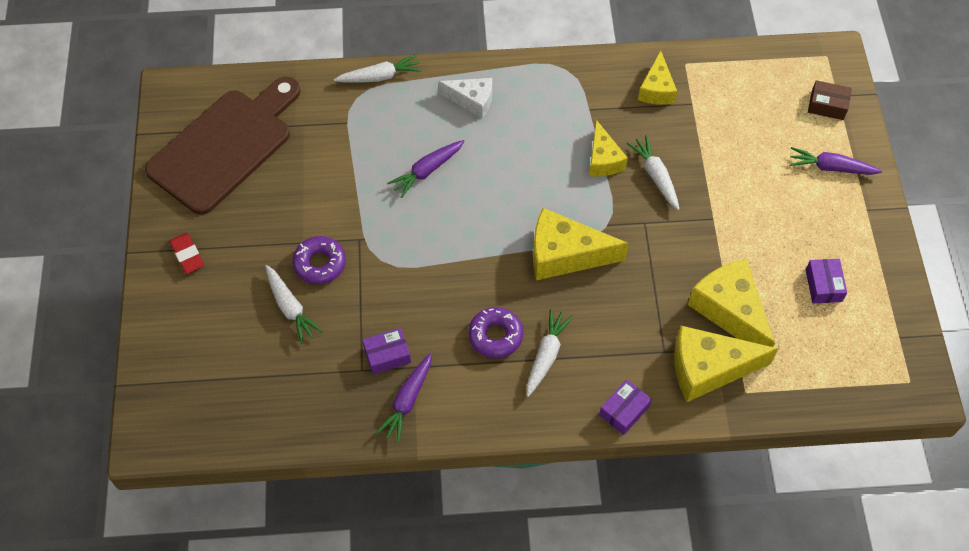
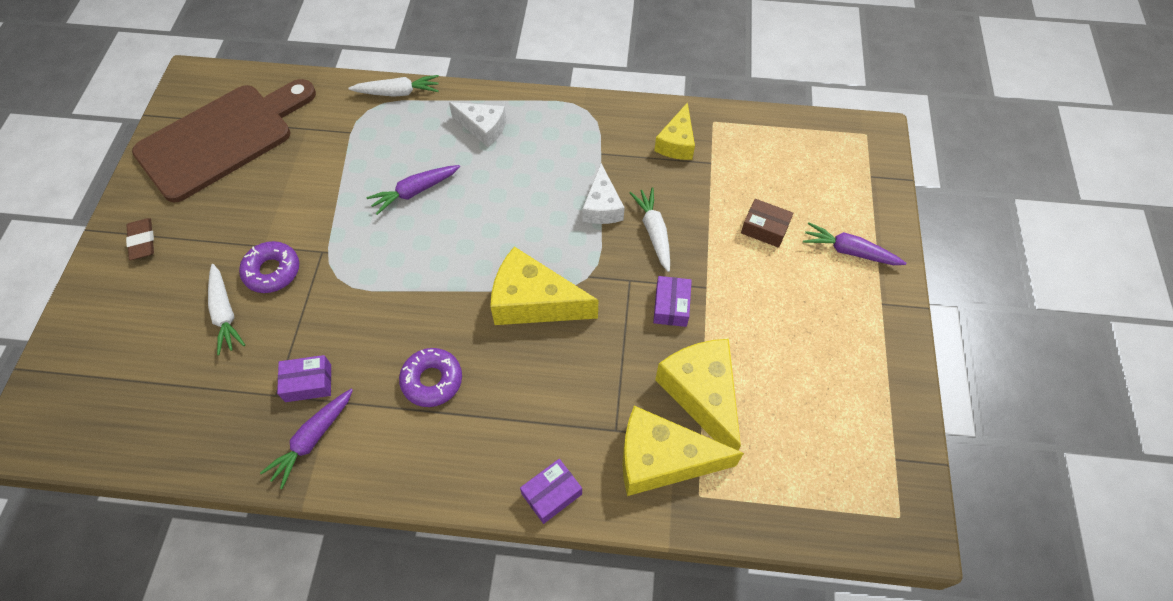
camera: 10 degrees right, 0 degrees up
red eraser [169,233,204,274] -> brown eraser [126,218,154,260]
white carrot [527,309,573,397] -> none
yellow cheese [589,120,628,176] -> white cheese [582,163,625,224]
purple box [805,259,847,303] -> purple box moved to [653,276,692,327]
brown box [808,80,852,120] -> brown box moved to [741,199,793,248]

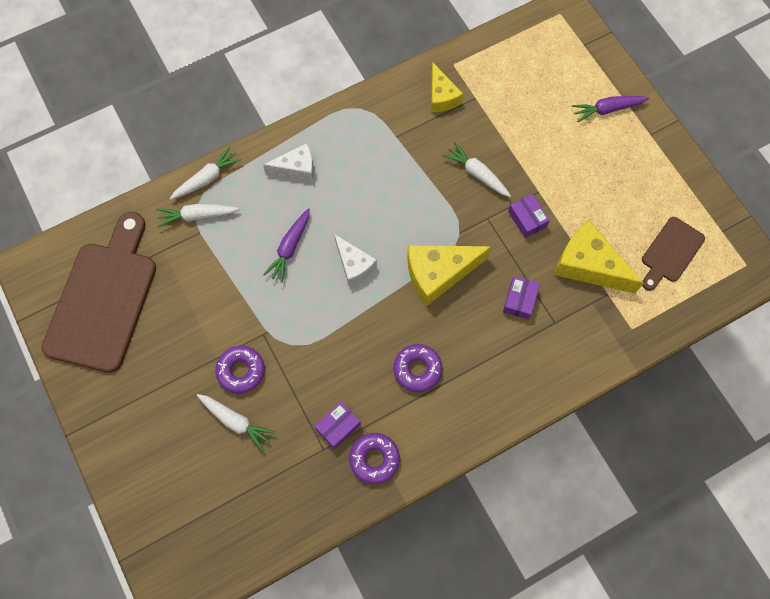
camera: 35 degrees left, 10 degrees up
brown eraser [126,218,154,260] -> none
purple carrot [260,389,353,489] -> purple donut [349,433,400,484]
purple box [520,459,582,524] -> purple box moved to [503,276,540,320]
white cheese [582,163,625,224] -> white cheese moved to [334,234,377,286]
yellow cheese [623,406,744,496] -> none
brown box [741,199,793,248] -> none
none -> white carrot [157,204,239,227]
none -> brown cutting board [642,217,705,291]

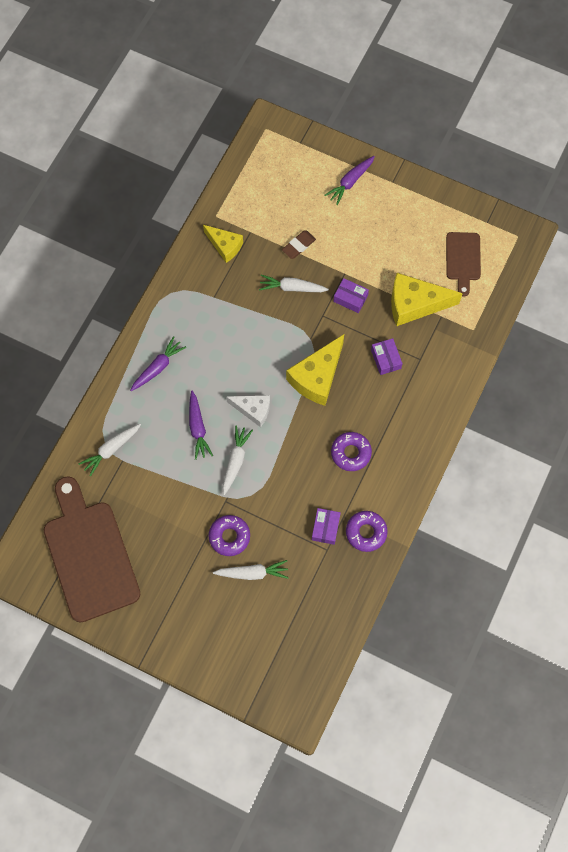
camera: 35 degrees left, 0 degrees up
white carrot [170,146,242,200] -> white carrot moved to [223,426,253,495]
white cheese [263,143,314,181] -> purple carrot [130,336,186,391]
none -> brown eraser [282,231,316,259]

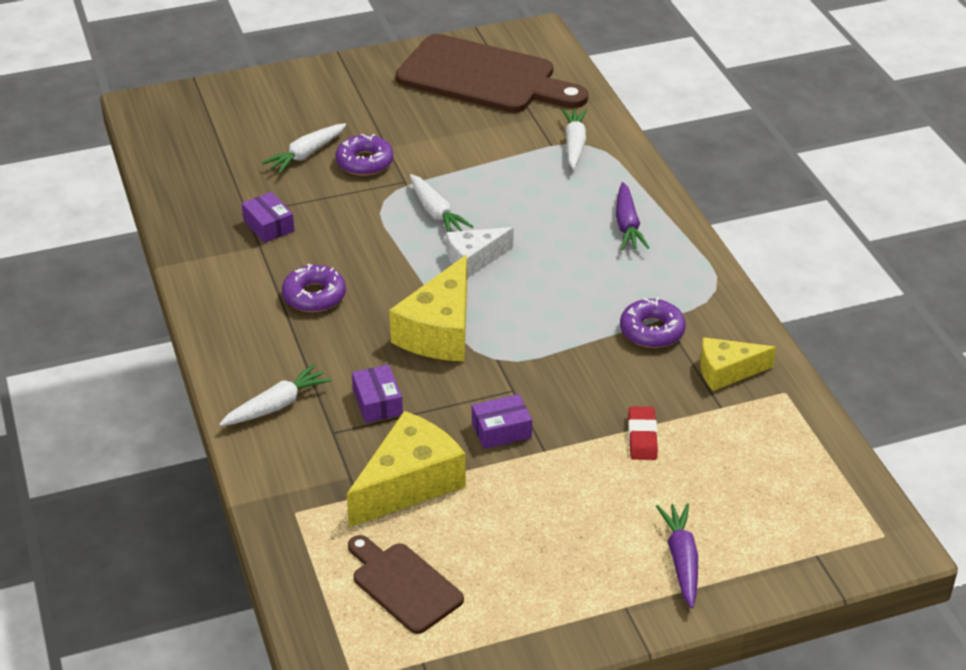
camera: 135 degrees right, 30 degrees down
purple carrot [189,391,213,460] -> none
white carrot [259,275,329,292] -> white carrot moved to [219,364,332,426]
brown eraser [282,231,316,259] -> red eraser [628,406,658,460]
yellow cheese [286,334,344,406] -> yellow cheese turned 150 degrees counterclockwise [389,255,467,362]
purple donut [346,511,388,552] -> purple donut moved to [620,297,686,348]
purple box [371,338,403,375] -> purple box turned 45 degrees clockwise [352,365,403,423]

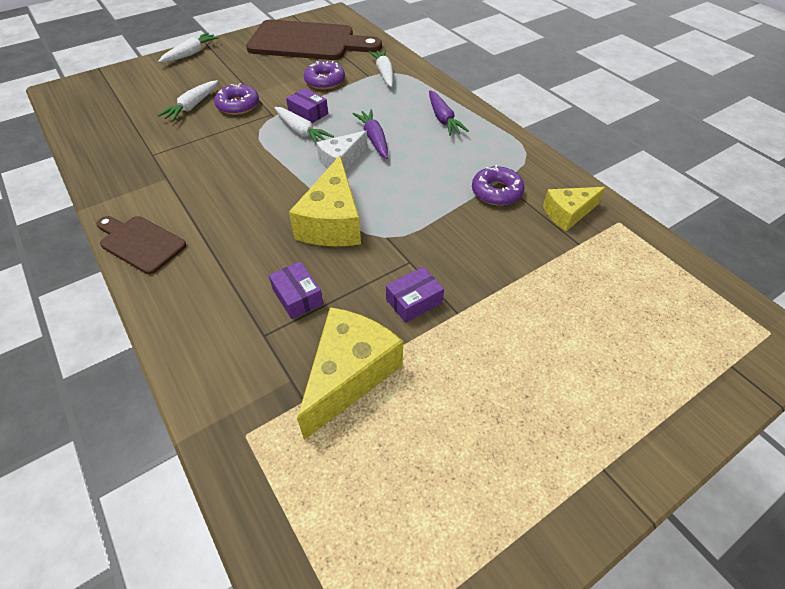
camera: 15 degrees left, 10 degrees up
white carrot [219,364,332,426] -> white carrot moved to [158,33,219,62]
purple box [242,192,295,243] -> purple box moved to [286,88,328,123]
purple donut [282,264,346,312] -> purple donut moved to [304,61,345,89]
brown cutting board [348,535,464,634] -> brown cutting board moved to [96,216,186,274]
red eraser [628,406,658,460] -> none
purple carrot [656,503,698,608] -> purple carrot moved to [353,109,388,159]

